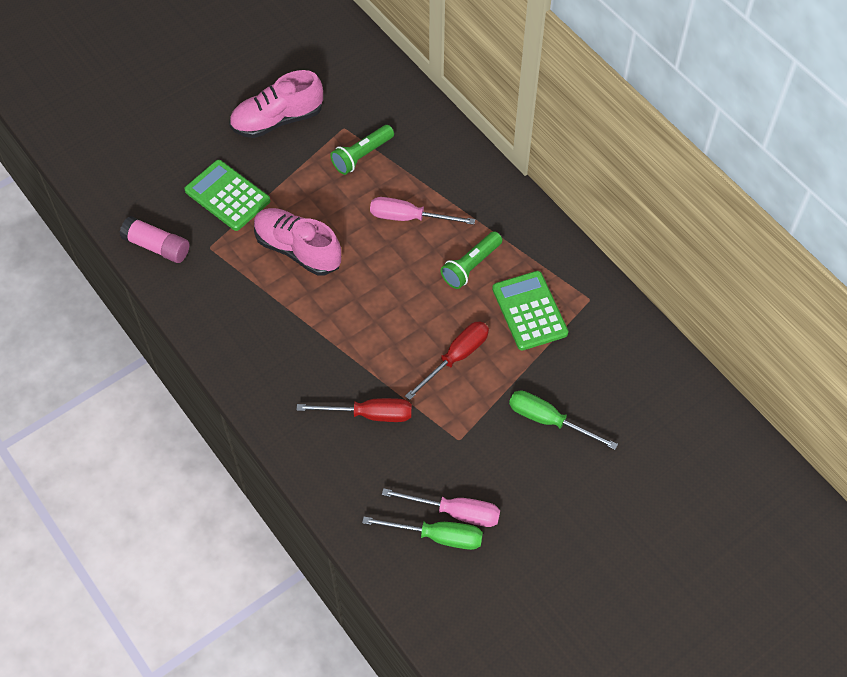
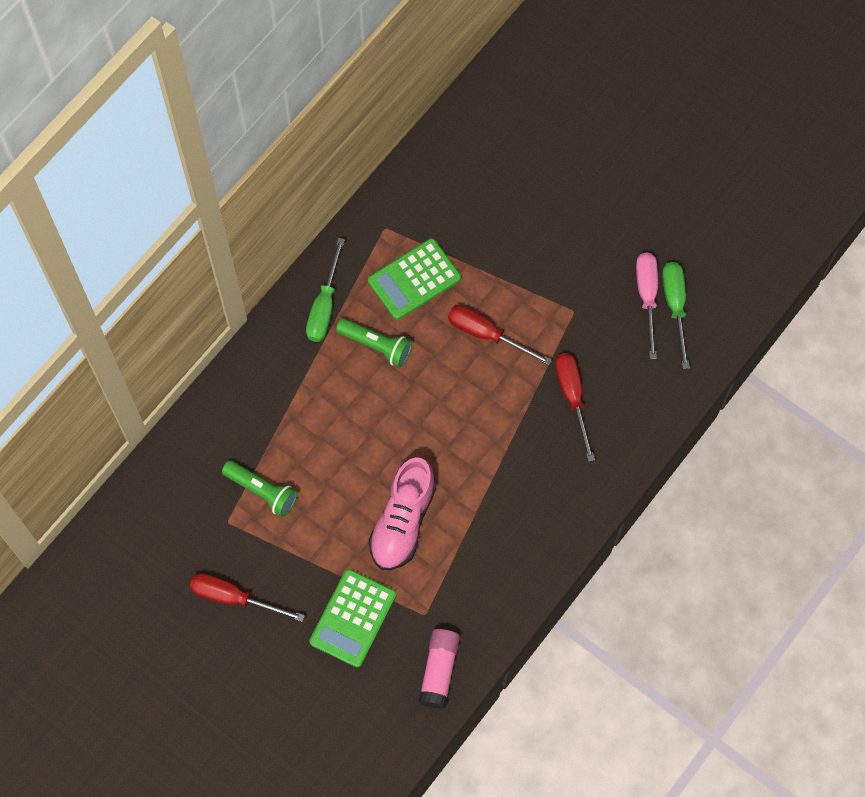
camera: 105 degrees left, 10 degrees up
pink shoe [229,70,323,138] -> red screwdriver [190,573,305,622]
pink screwdriver [370,197,475,225] -> none
green screwdriver [509,390,618,450] -> green screwdriver moved to [306,238,345,342]

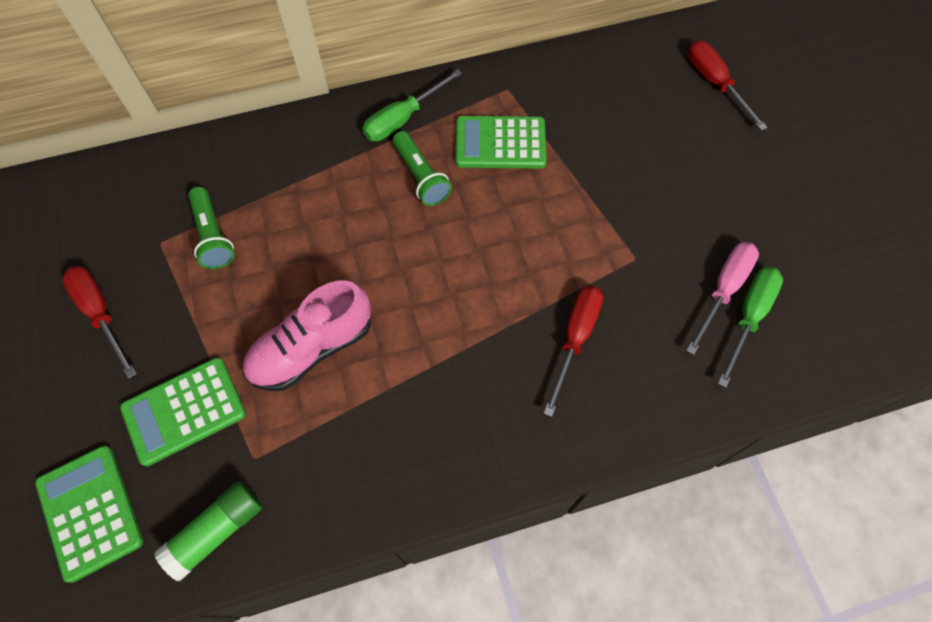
camera: 35 degrees right, 5 degrees down
pink glue stick [418,629,460,709] -> green glue stick [154,481,262,581]
red screwdriver [448,305,552,365] -> red screwdriver moved to [688,40,768,131]
none -> green calculator [35,446,143,583]

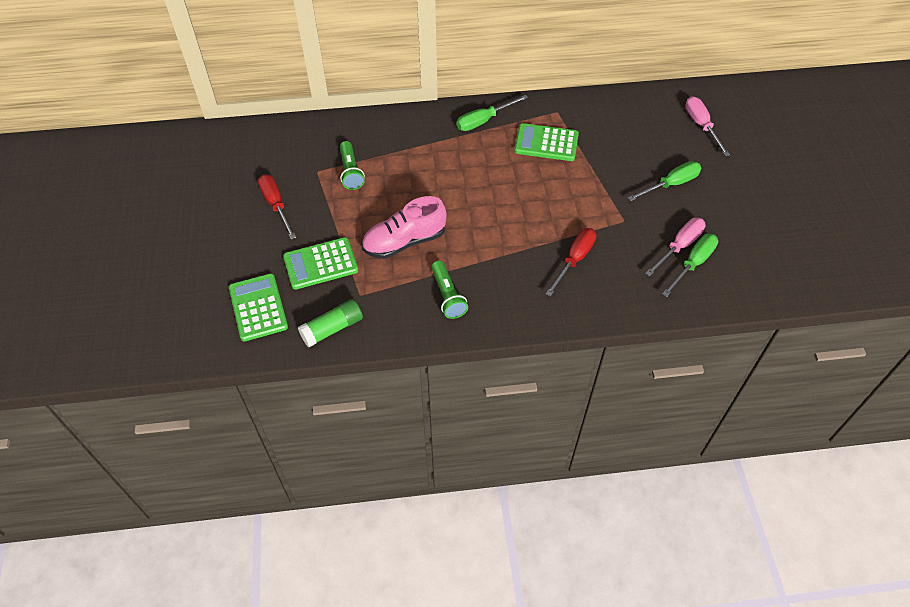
camera: 10 degrees right, 10 degrees down
green flashlight [393,131,452,206] -> green flashlight moved to [431,261,468,319]
red screwdriver [688,40,768,131] -> pink screwdriver [685,96,730,156]
none -> green screwdriver [628,161,701,201]

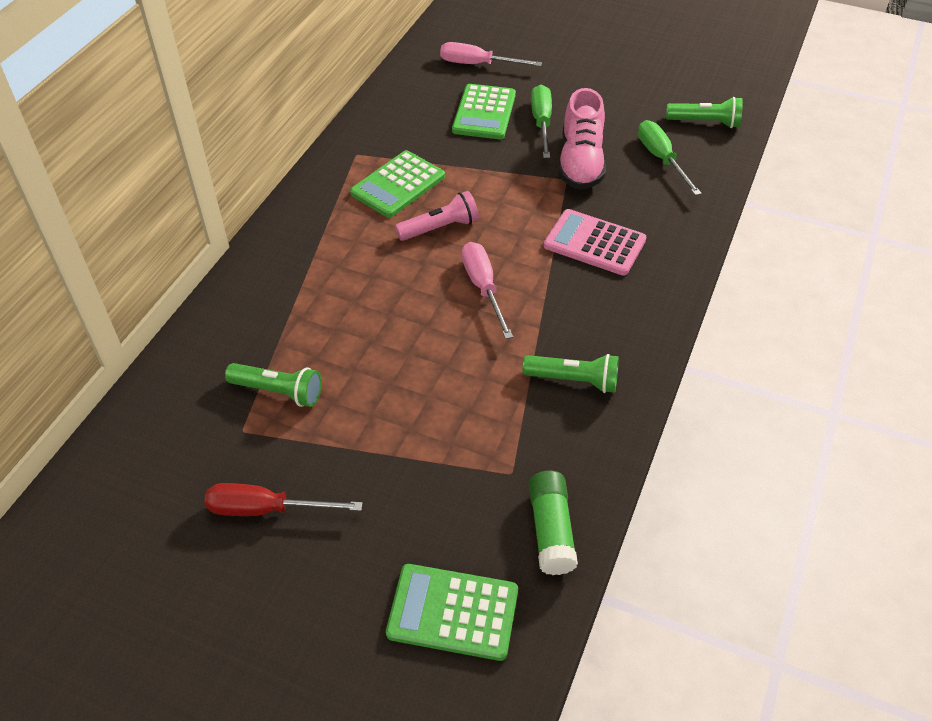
camera: 60 degrees left, 5 degrees down
green calculator [283,237,358,290] -> green calculator moved to [452,84,516,139]
pink shoe [362,196,447,259] -> pink shoe moved to [558,88,606,190]
green screwdriver [457,95,528,131] -> none
red screwdriver [546,228,597,297] -> pink calculator [544,209,646,276]
pink screwdriver [645,218,706,277] -> pink screwdriver moved to [462,242,513,339]
none -> pink flashlight [395,191,479,241]
none -> green flashlight [666,97,743,128]

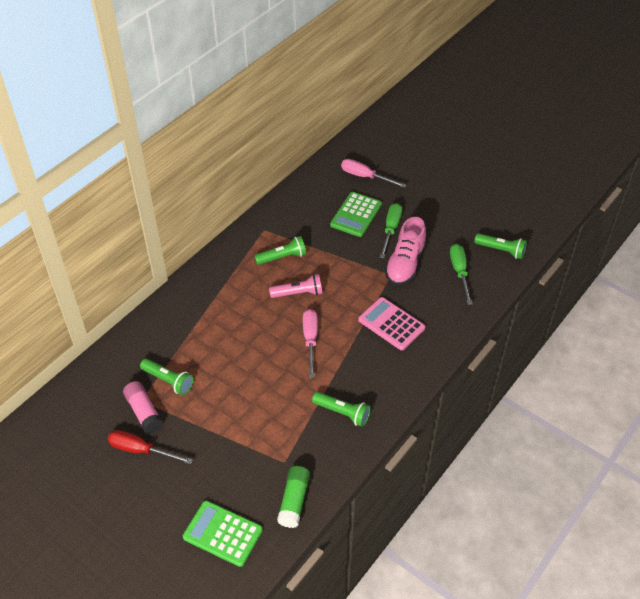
camera: 15 degrees right, 0 degrees up
green calculator [350,150,445,218] -> green flashlight [254,236,306,265]
none -> pink glue stick [123,381,163,434]

